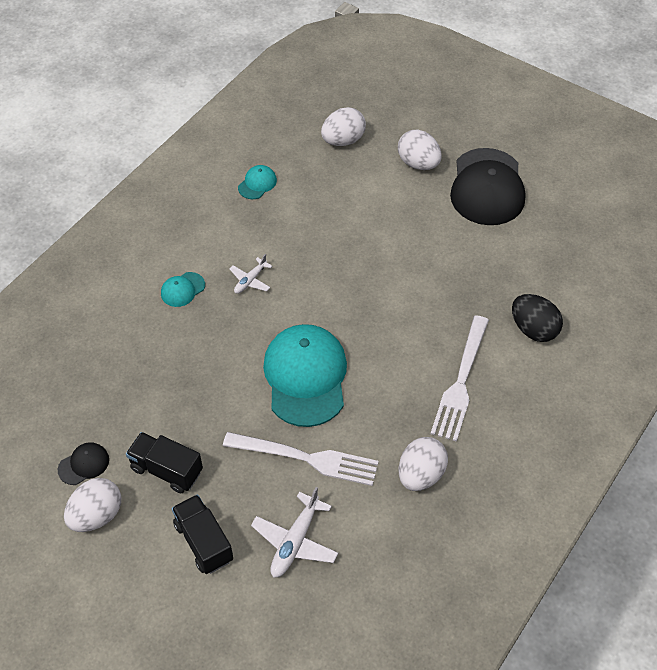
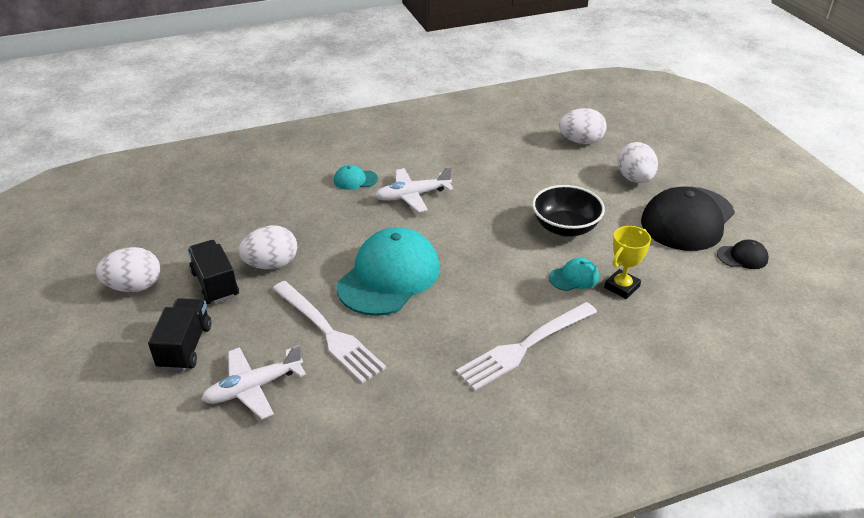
camera: 35 degrees right, 15 degrees down
black cap [58,442,109,485] -> black cap moved to [717,240,769,269]
white plane [230,254,272,294] -> white plane [375,166,454,212], size x1.64
turquoise cap [238,165,277,199] -> turquoise cap moved to [549,258,599,291]
white egg [398,437,448,491] -> white egg moved to [238,225,297,269]
black egg [512,294,563,342] -> none
none -> black bowl [532,185,605,237]
none -> yellow trophy [604,226,651,299]

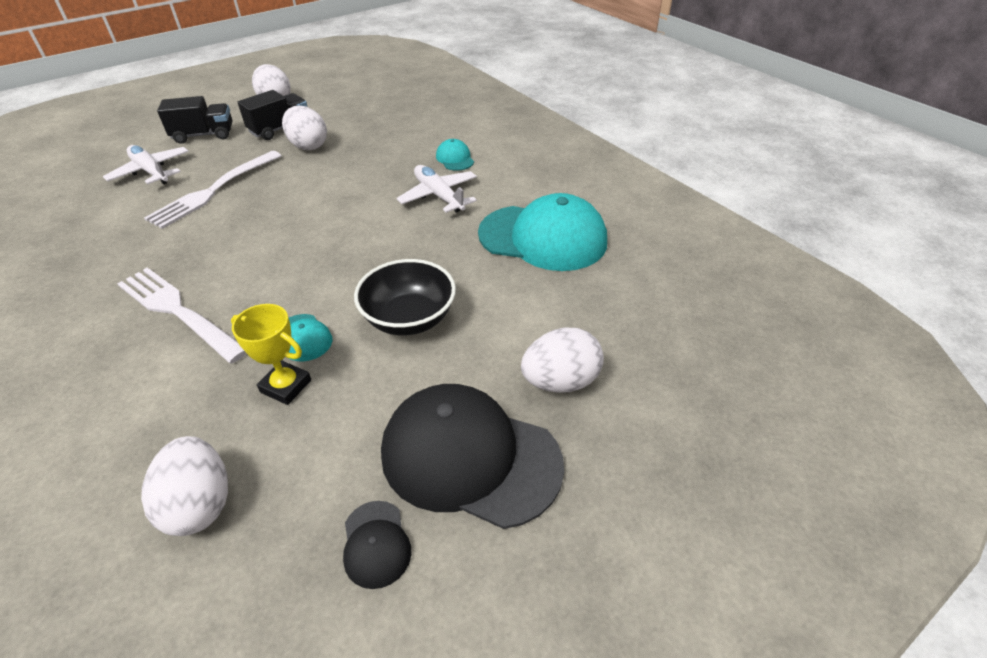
camera: 75 degrees right, 5 degrees up
turquoise cap [336,227,440,316] -> turquoise cap moved to [478,193,607,271]
white egg [559,108,607,144] -> white egg moved to [141,436,228,536]

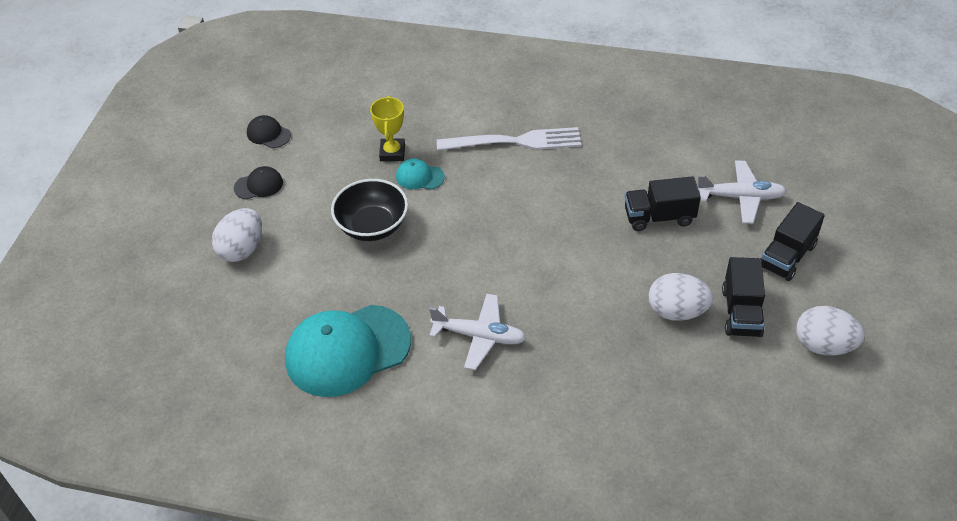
camera: 140 degrees right, 5 degrees up
white egg [141,436,228,536] -> none
white fork [144,151,282,229] -> black truck [625,176,701,231]
yellow trophy [231,304,311,405] -> yellow trophy turned 75 degrees counterclockwise [370,96,405,161]
black cap [381,384,564,529] -> black cap [234,166,283,199], size x0.43
turquoise cap [436,139,474,171] -> none

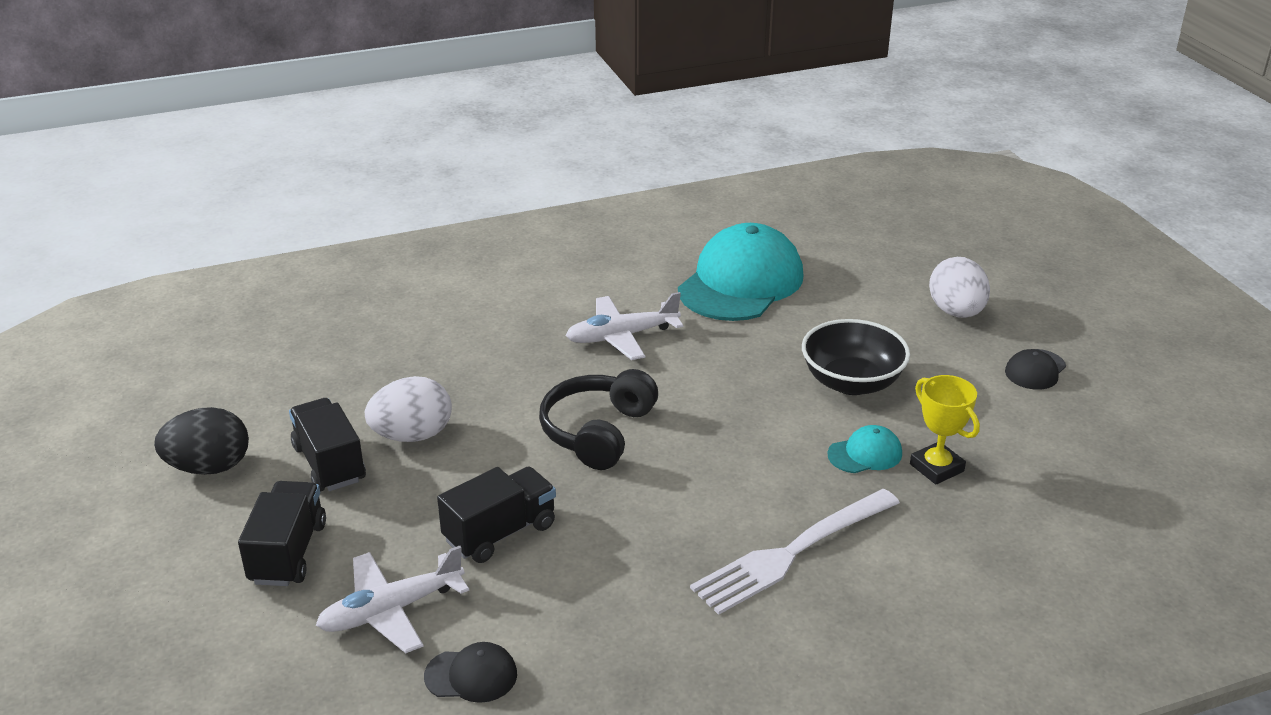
camera: 145 degrees right, 15 degrees down
black cap [247,115,291,148] -> black cap moved to [424,642,517,703]
white egg [796,306,865,355] -> black egg [154,407,249,475]
none -> black headphones [539,369,658,470]

